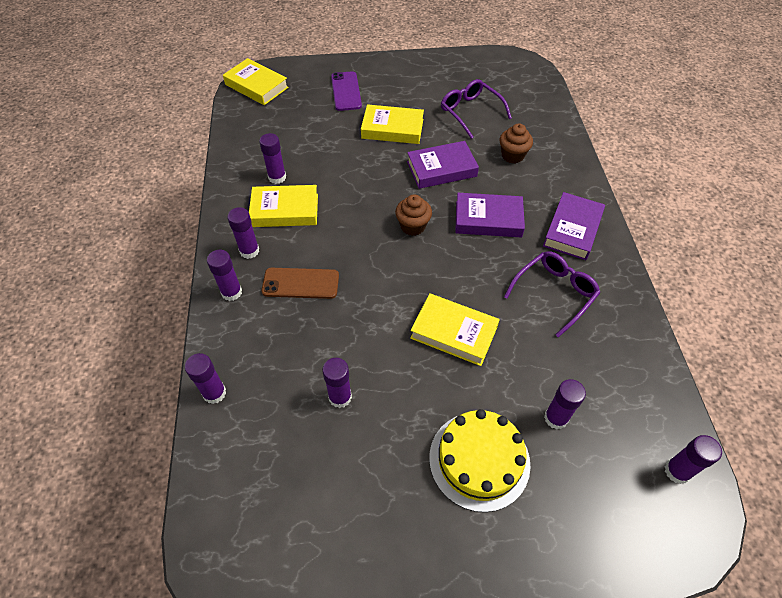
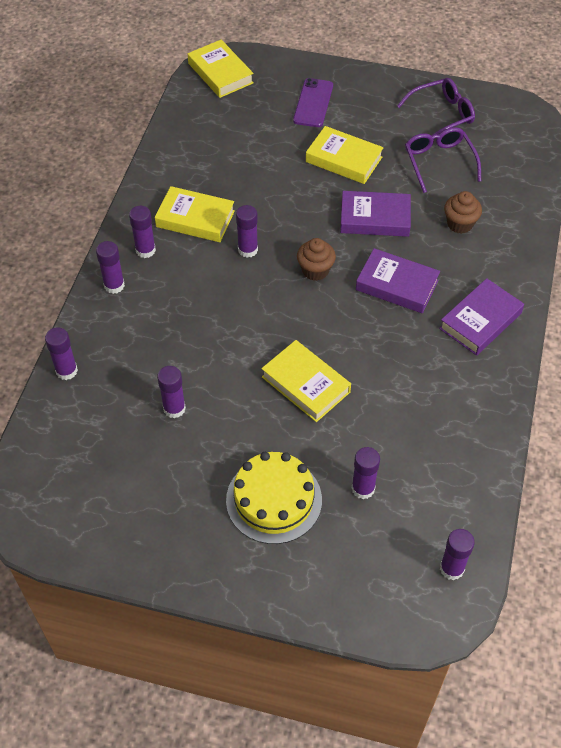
camera: 20 degrees right, 0 degrees up
purple glue stick [259,133,286,184] -> purple glue stick moved to [236,205,258,258]
brown phone [262,268,339,299] -> none
purple glasses [504,251,600,337] -> purple glasses moved to [397,78,475,136]

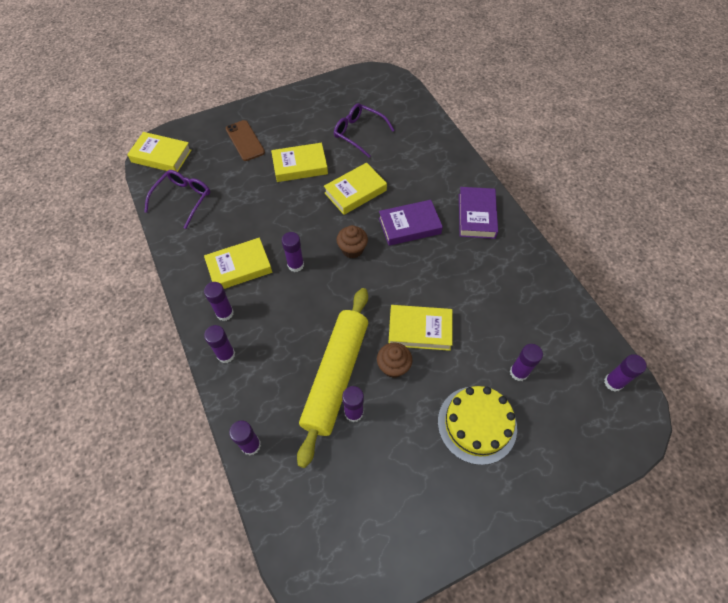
camera: 40 degrees left, 5 degrees up
purple phone [293,78,333,127] -> brown phone [226,120,265,161]
purple book [340,191,411,237] -> yellow book [324,162,387,215]
purple glasses [397,78,475,136] -> purple glasses moved to [144,170,210,229]
brown cupcake [444,191,482,234] -> brown cupcake moved to [377,343,412,378]
none -> yellow rolling pin [297,288,368,468]

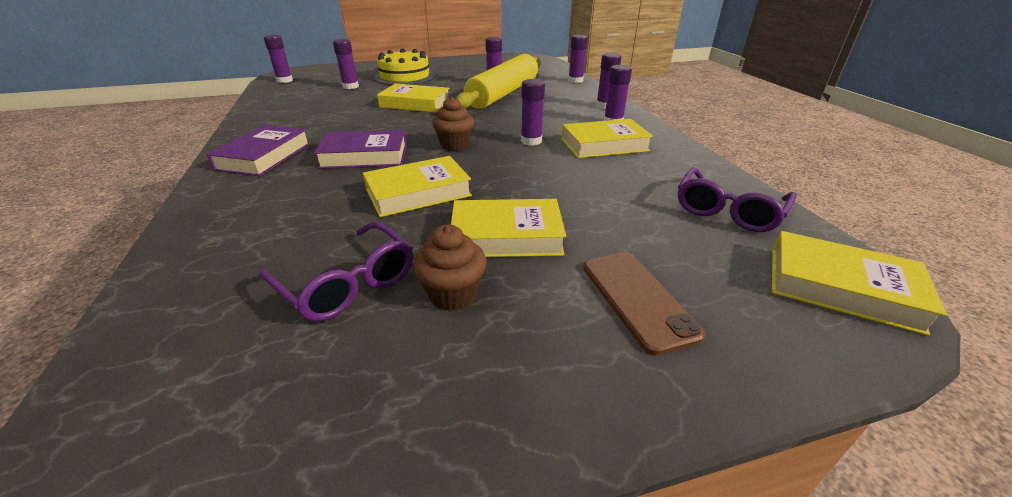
camera: 170 degrees left, 25 degrees down
brown cupcake [377,343,412,378] -> brown cupcake moved to [413,224,487,311]

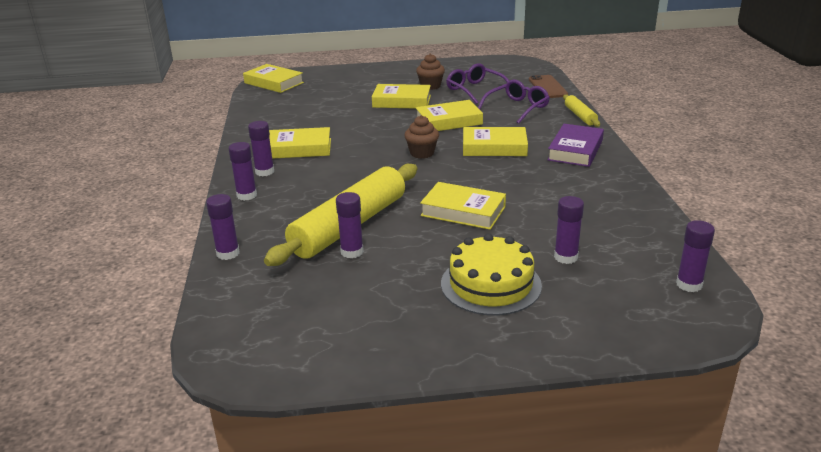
camera: 170 degrees left, 5 degrees down
purple book [314,130,407,169] -> yellow book [463,127,528,156]
purple glue stick [521,79,545,146] -> none
brown phone [583,252,705,355] -> brown phone moved to [529,75,568,98]
purple glasses [678,168,797,232] -> purple glasses moved to [478,80,550,124]
none -> yellow rolling pin [563,95,600,127]

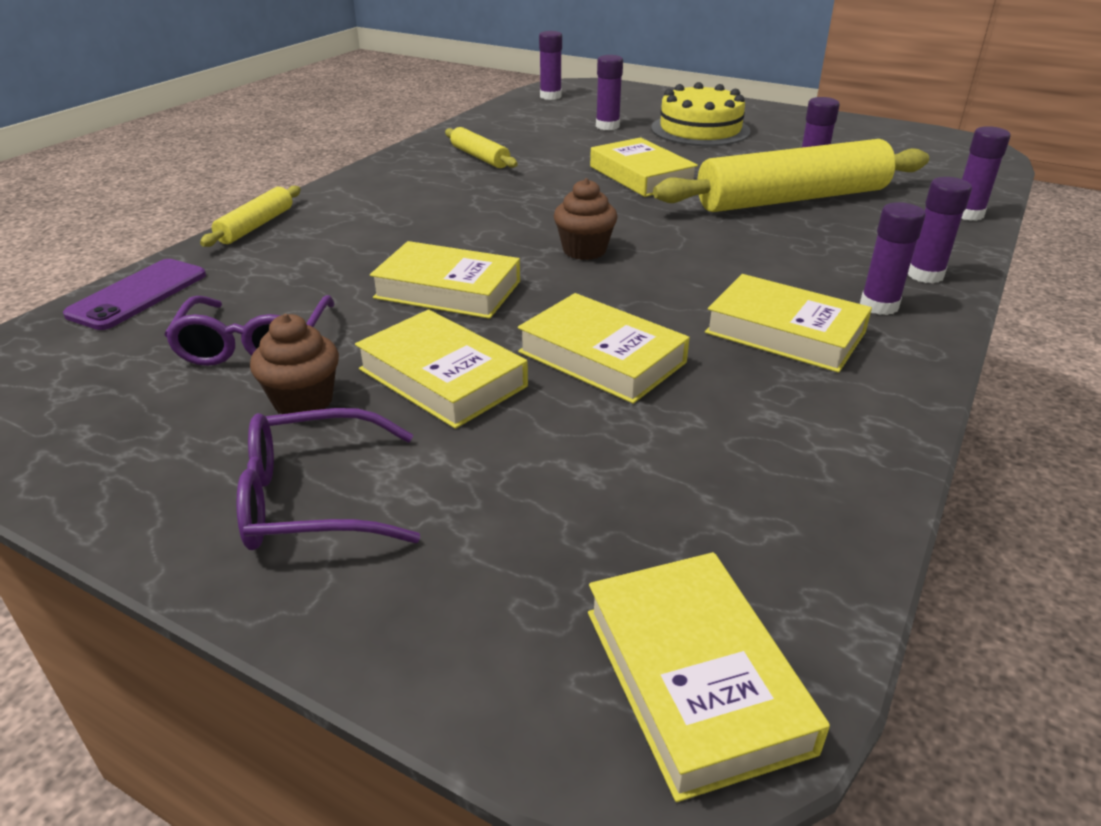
camera: 145 degrees left, 5 degrees up
yellow book [463,127,528,156] -> yellow book moved to [518,293,690,404]
purple glasses [478,80,550,124] -> purple glasses moved to [236,408,420,550]
brown phone [529,75,568,98] -> purple phone [63,259,206,330]
purple book [547,124,604,167] -> none
none -> yellow rolling pin [445,127,518,168]

